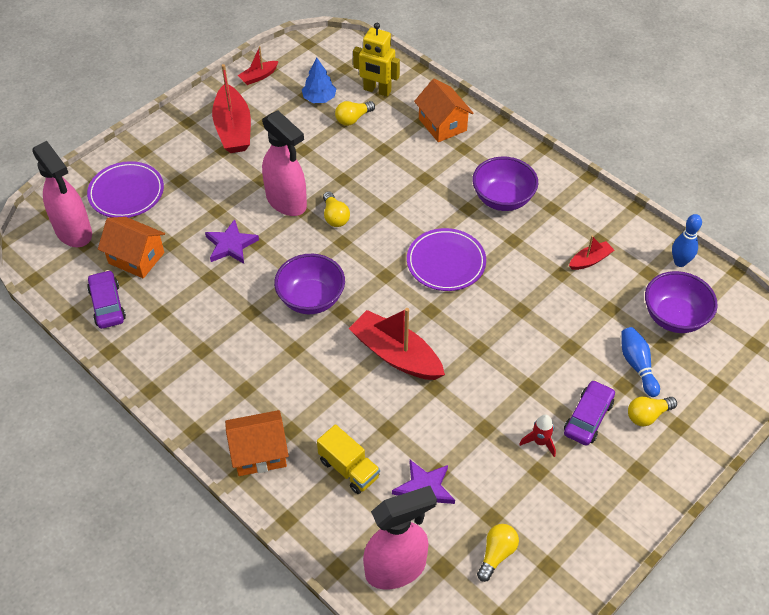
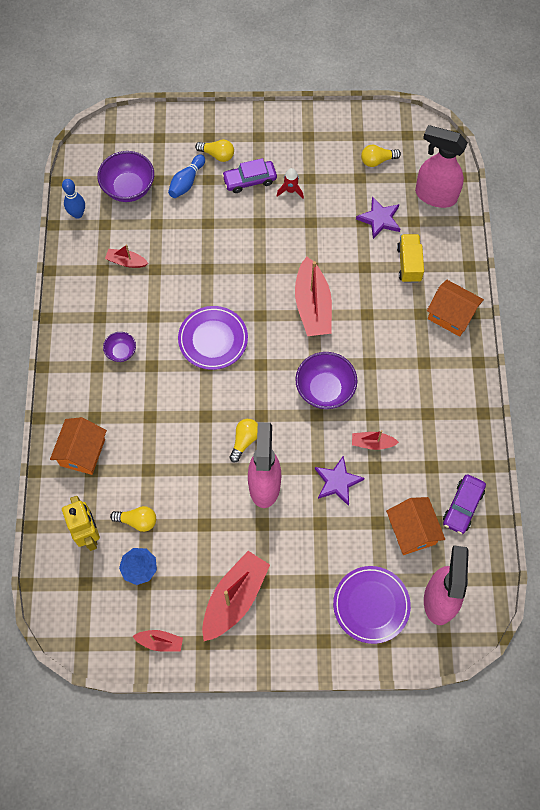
camera: 135 degrees left, 15 degrees up
purple bowl [472,157,538,211] -> purple bowl [103,332,136,362], size x0.55
none -> red boat [352,430,399,450]

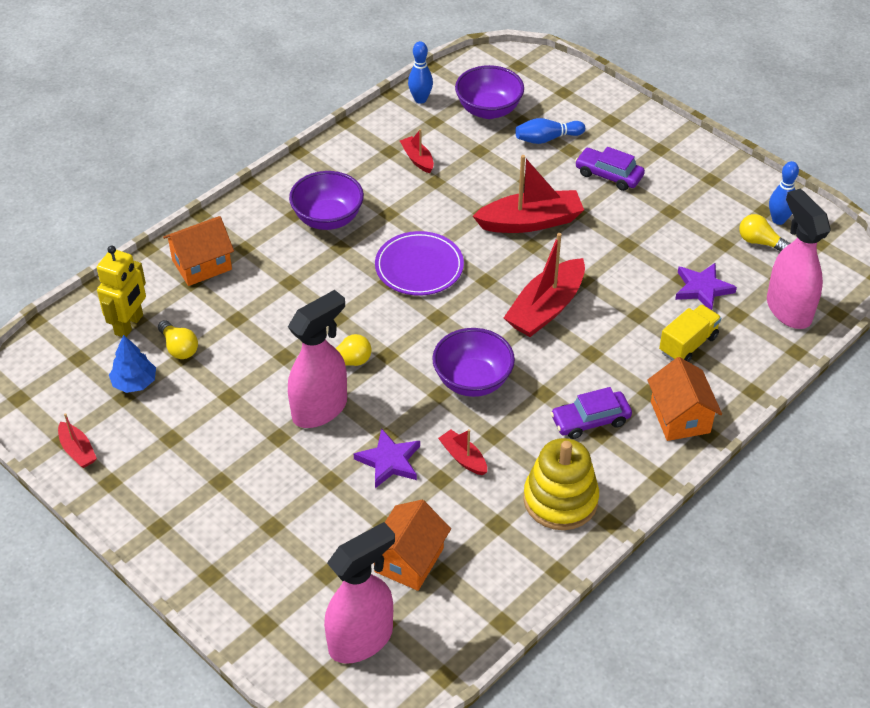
camera: 45 degrees right, 20 degrees down
purple bowl [103,332,136,362] -> purple bowl [289,171,364,230], size x1.83
yellow light bulb [195,139,234,162] -> none
red boat [202,551,270,641] -> red boat moved to [473,155,584,233]
red rocket [277,168,304,199] -> none
purple plate [333,566,411,644] -> none
purple car [443,474,486,534] -> purple car moved to [551,387,632,439]
none -> yellow stacking toy [523,438,599,530]
none -> blue bowling pin [769,161,799,225]

